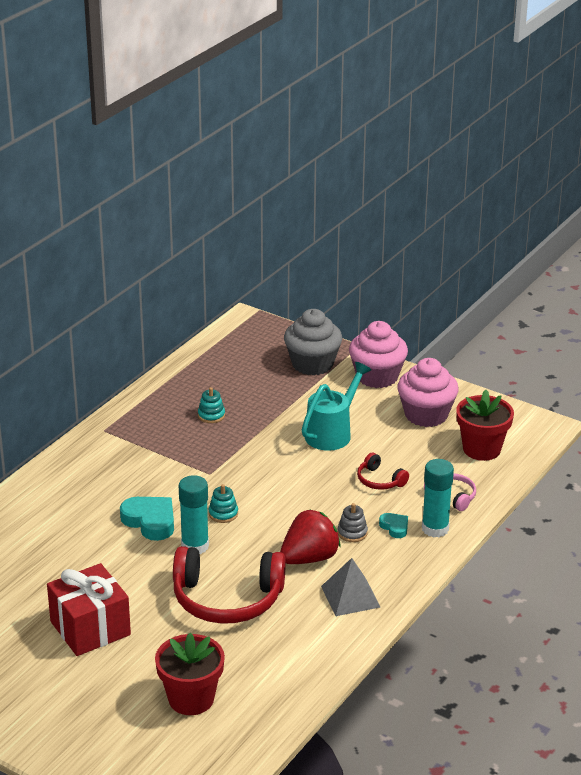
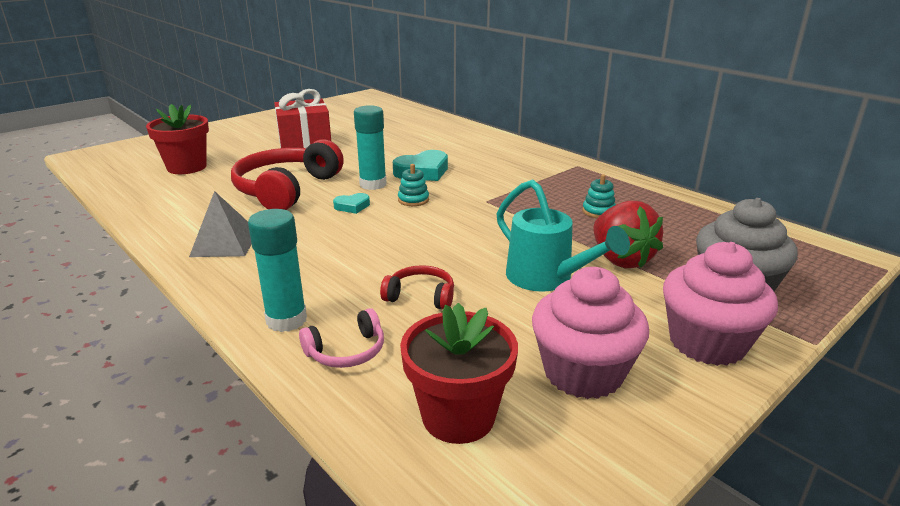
camera: 105 degrees right, 5 degrees down
red strawberry [280,509,341,564] -> red strawberry moved to [593,201,663,268]
grey stacking toy [338,503,368,542] -> none
red headphones [357,452,409,490] -> red headphones turned 45 degrees clockwise [380,265,454,309]
turquoise heart [379,513,408,538] -> turquoise heart moved to [333,193,370,214]

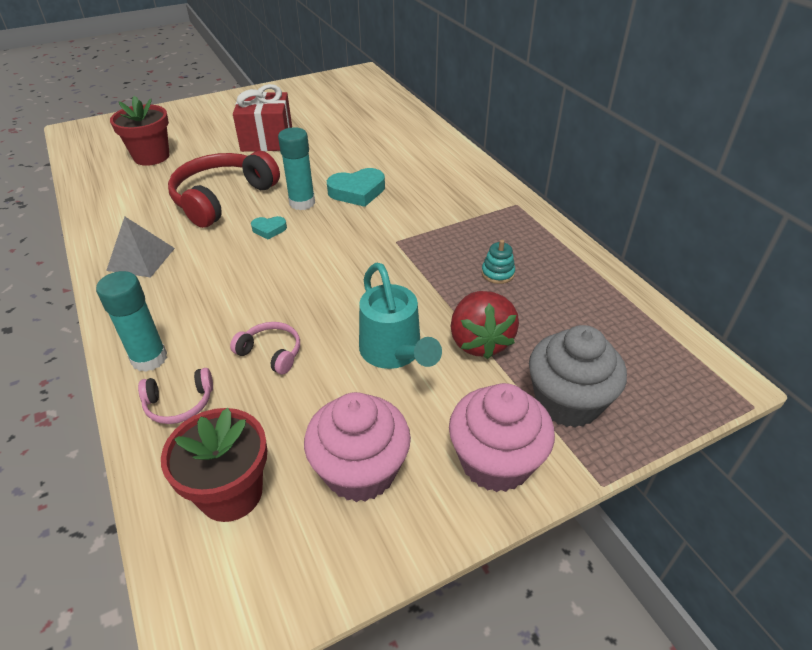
camera: 15 degrees right, 15 degrees up
red headphones [380,265,454,309] -> pink headphones [230,322,300,375]
turquoise stacking toy [398,164,429,206] -> none

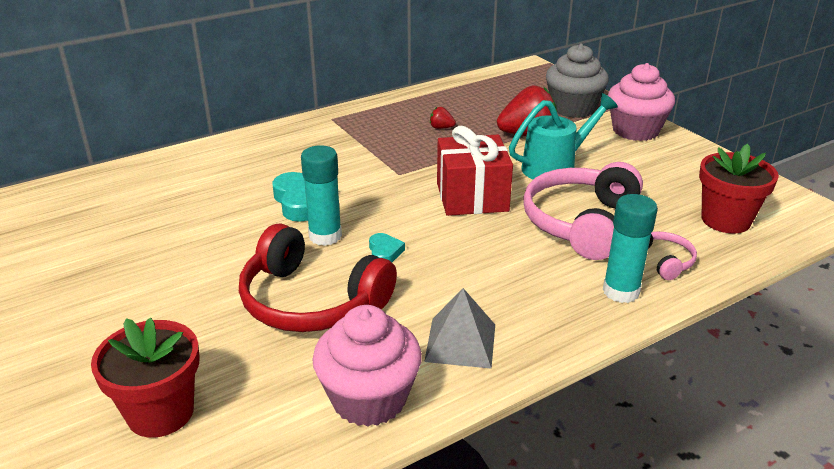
camera: 95 degrees left, 10 degrees down
pink headphones [230,322,300,375] -> pink headphones [523,162,643,260], size x2.11
red gift [233,84,292,152] -> red gift moved to [437,126,513,216]
pink cupcake [304,392,411,502] -> pink cupcake moved to [312,305,422,427]
turquoise stacking toy [481,240,515,284] -> red strawberry [430,107,456,129]

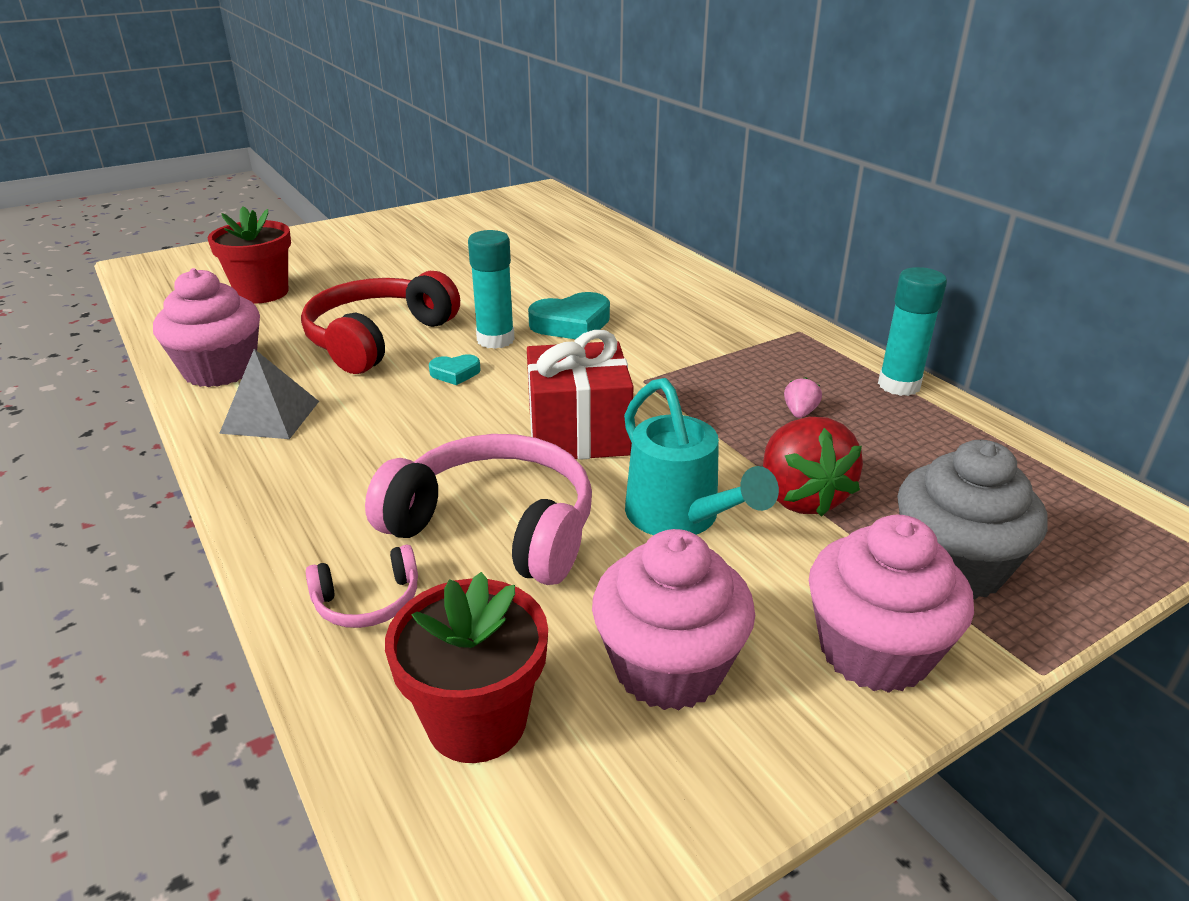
camera: 90 degrees right, 0 degrees up
red strawberry [430,107,456,129] -> pink strawberry [784,377,822,418]
turquoise glue stick [603,194,658,303] -> turquoise glue stick moved to [878,267,947,396]
none -> pink cupcake [592,529,755,710]

